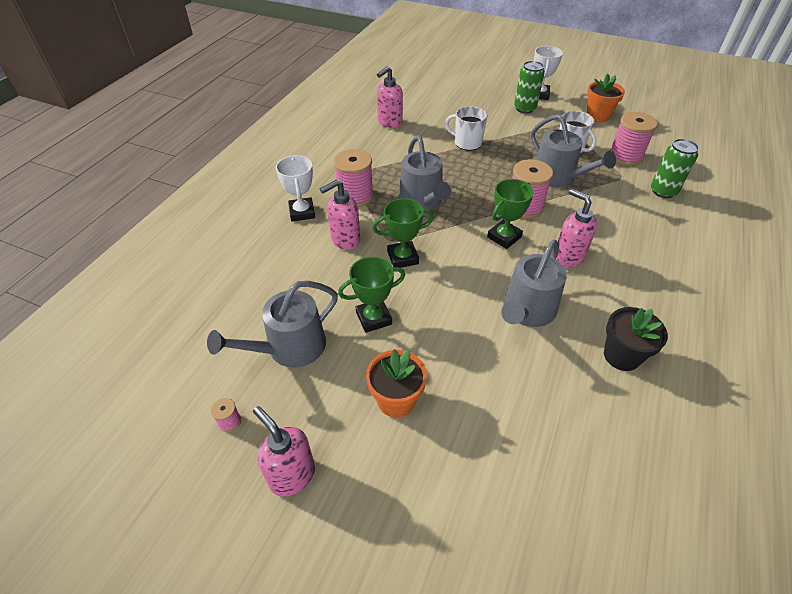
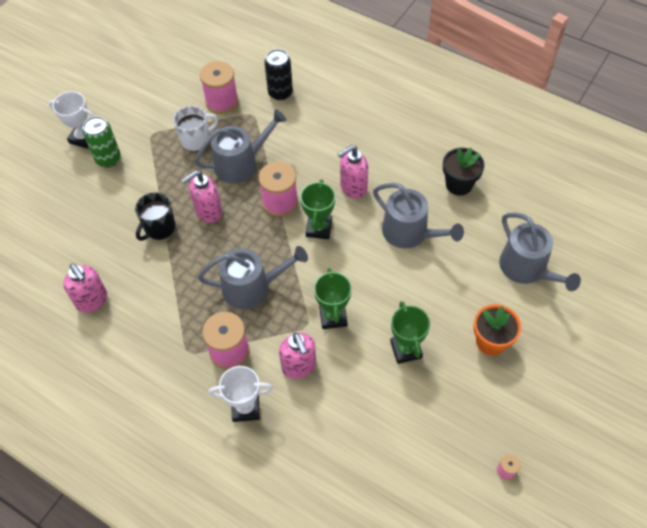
camera: 80 degrees left, 10 degrees up
grey watering can [207,281,338,368] -> grey watering can moved to [499,213,581,291]
pink soap dispenser [253,406,315,496] -> pink soap dispenser moved to [181,170,222,223]
white mug [445,106,487,151] -> black mug [135,192,175,241]
green trophy [487,179,534,249] -> green trophy turned 45 degrees clockwise [300,179,335,239]
orange flower pot [587,74,625,123] -> none
green can [651,139,699,198] -> black can [265,49,293,100]

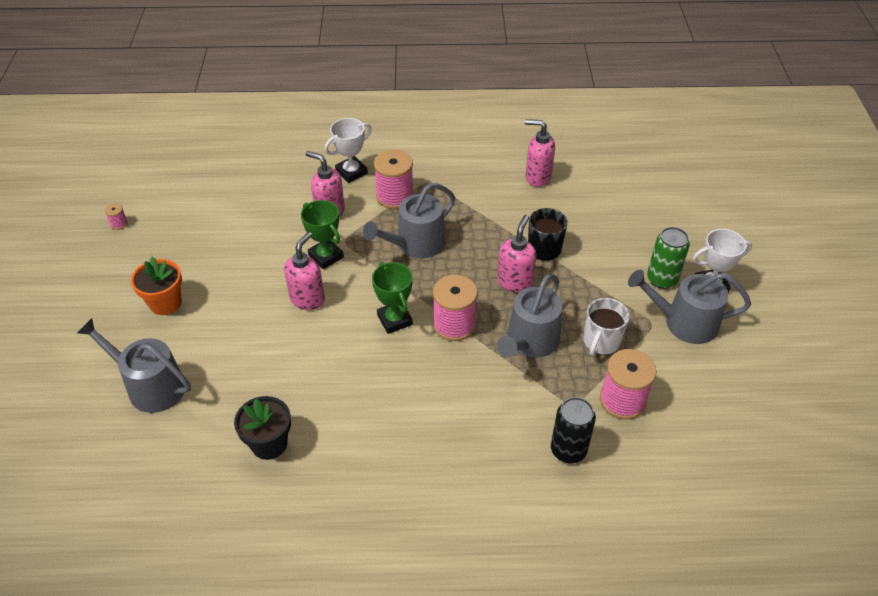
camera: 145 degrees right, 10 degrees down
pink soap dispenser [338,145,368,198] -> pink soap dispenser moved to [284,232,325,310]
grey watering can [373,183,464,248] -> grey watering can moved to [628,270,751,344]
green trophy [390,301,430,364] -> none

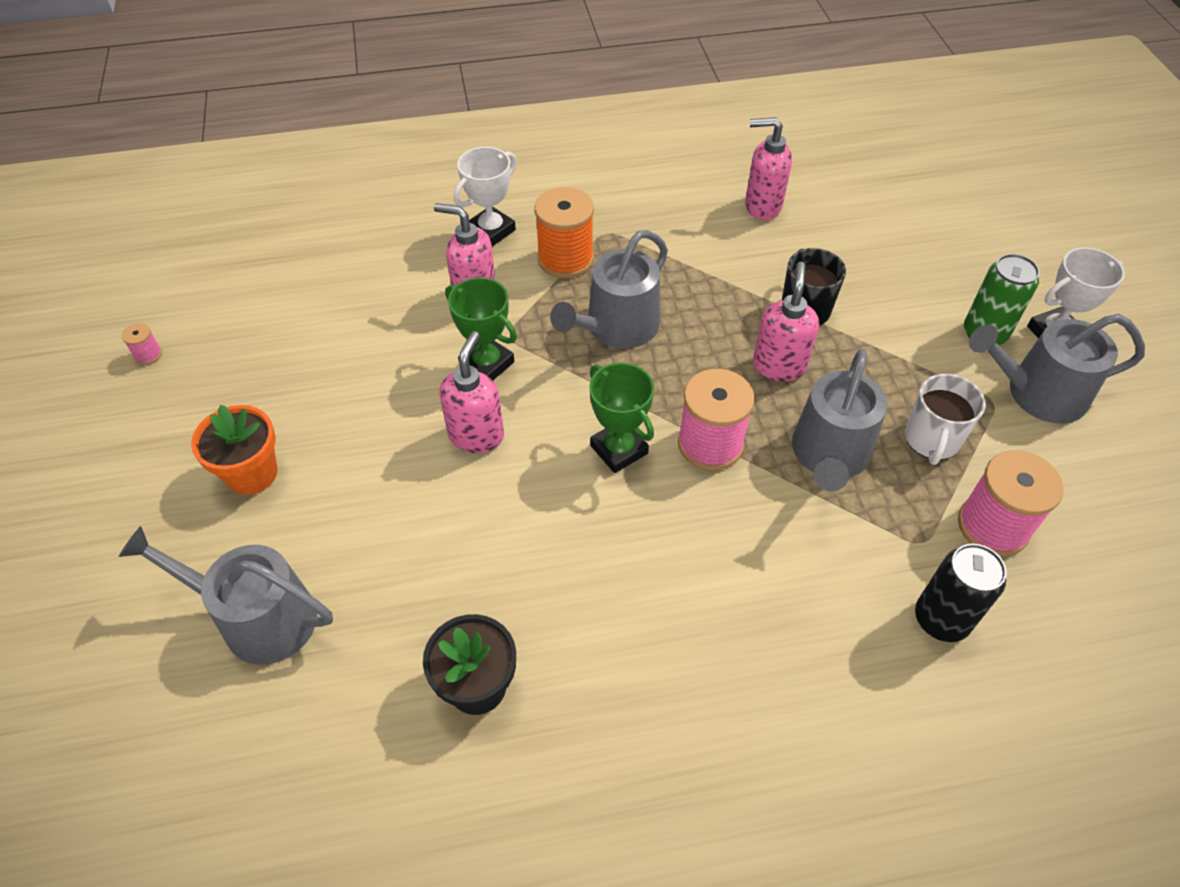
camera: 10 degrees left, 5 degrees up
pink spool [374,150,414,209] -> orange spool [535,187,594,278]

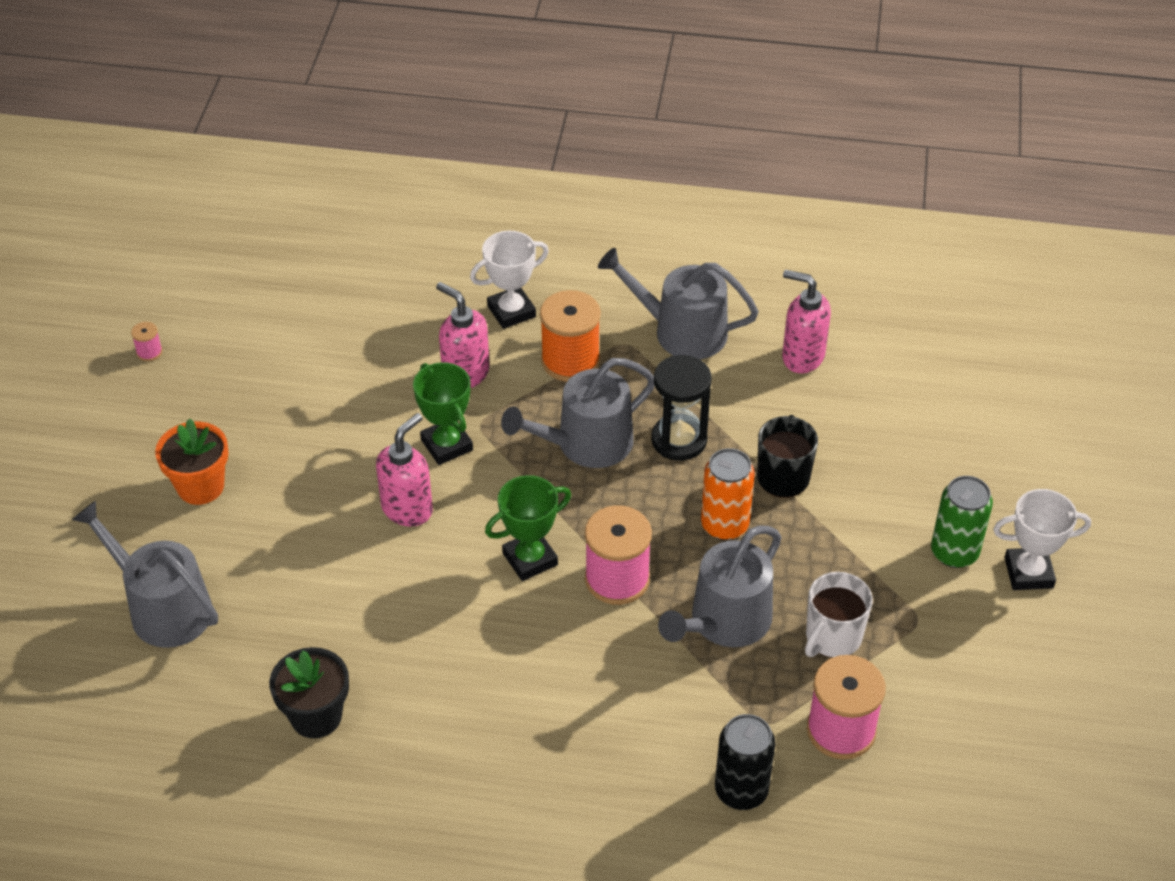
camera: 20 degrees right, 5 degrees down
green trophy [589,363,654,473] -> green trophy turned 75 degrees clockwise [485,475,571,581]
pink soap dispenser [753,262,819,381] -> orange can [701,448,755,540]
grey watering can [969,314,1145,424] -> grey watering can moved to [598,248,759,359]
none -> black hourglass [652,355,712,461]

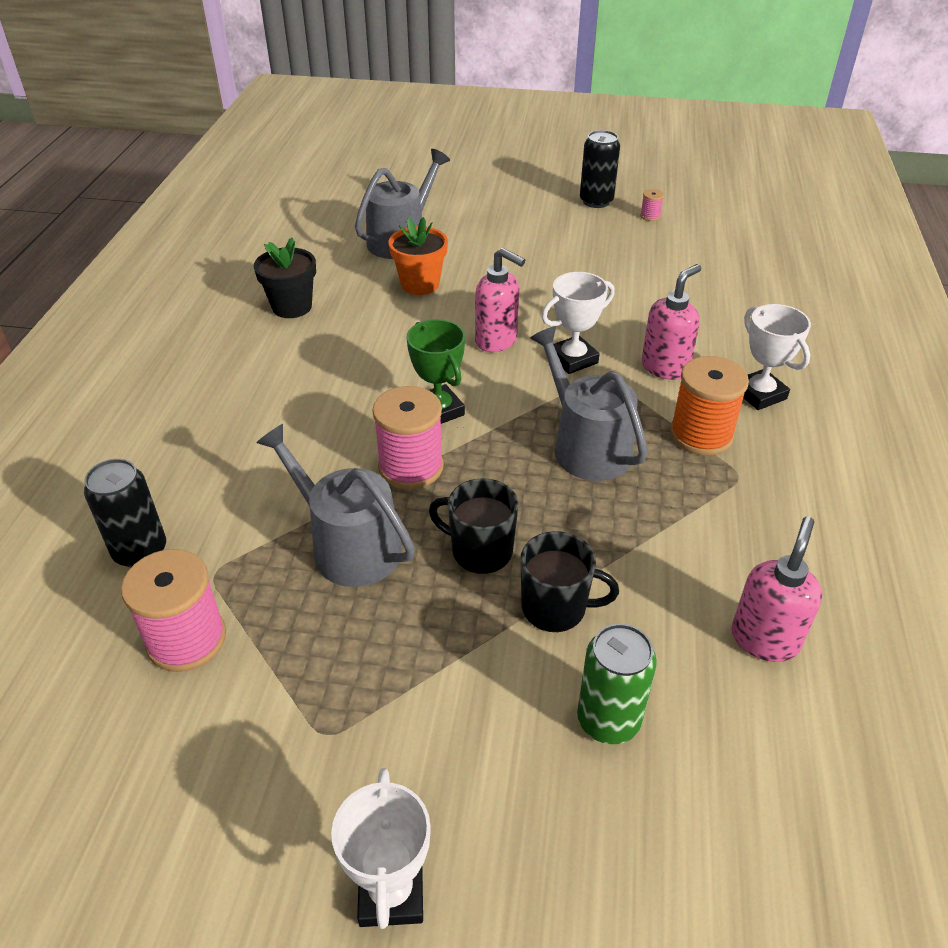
camera: 90 degrees right, 5 degrees down
orange flower pot [155,419,229,505] -> orange flower pot moved to [388,217,448,295]
green trophy [413,362,473,465] -> white trophy [541,272,615,374]
grey watering can [598,248,759,359] -> none
black hourglass [652,355,712,461] -> none
orange can [701,448,755,540] -> black mug [429,478,518,574]
white mug [805,572,873,658] -> none
green can [931,476,993,568] -> green can moved to [577,624,657,744]
none -> black can [580,130,620,208]

